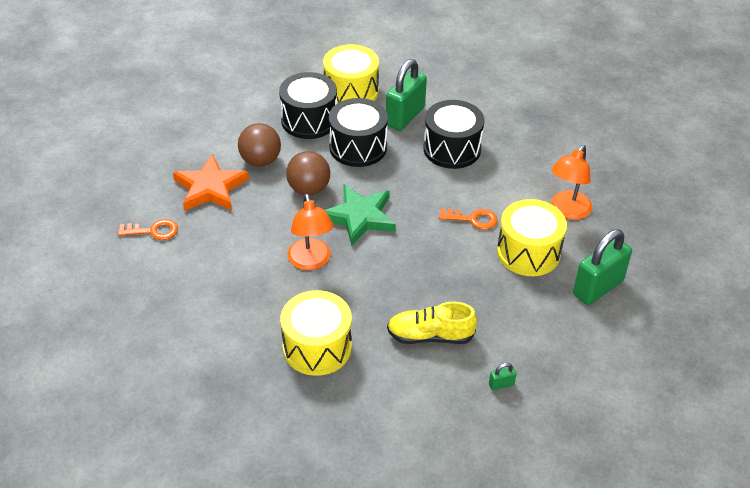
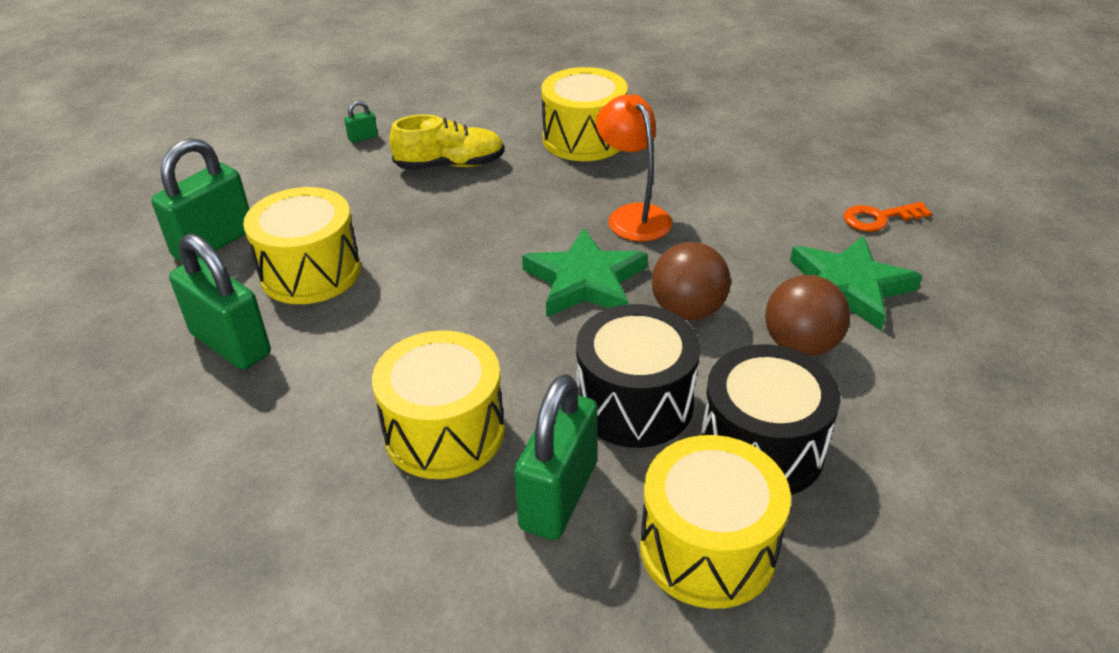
camera: 170 degrees right, 5 degrees down
orange star [173,154,249,211] -> green star [790,236,922,331]
black drum [423,100,484,169] -> yellow drum [372,330,505,479]
orange key [439,208,498,230] -> none
orange lamp [551,145,592,220] -> green padlock [169,234,271,370]

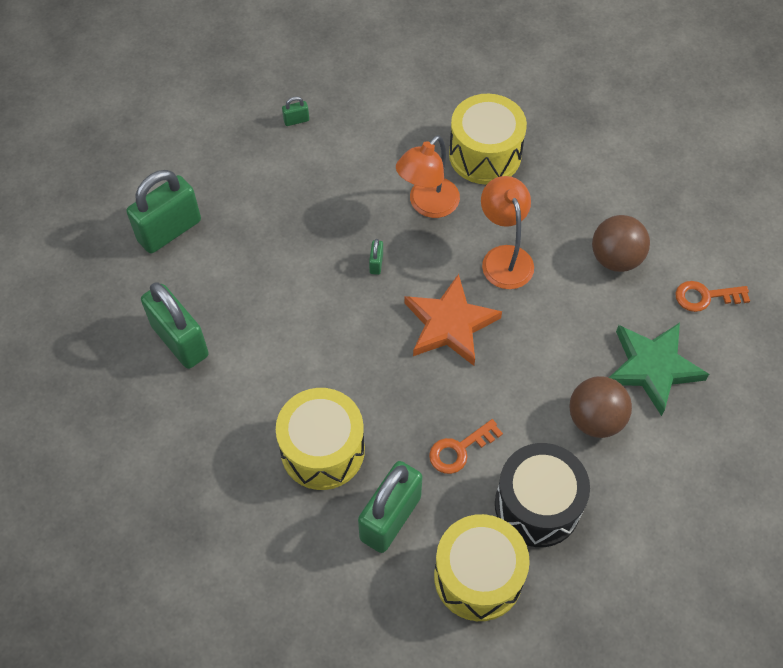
camera: 10 degrees right, 20 degrees up
yellow drum [243,187,361,304] -> none
yellow shoe [389,114,505,170] -> none
green star [522,228,648,317] -> orange star [404,274,502,366]
black drum [576,304,700,448] -> orange key [429,419,503,474]
brown ball [652,242,731,320] -> brown ball moved to [592,215,650,272]
none -> green padlock [369,239,383,275]
none -> orange lamp [396,135,460,218]

